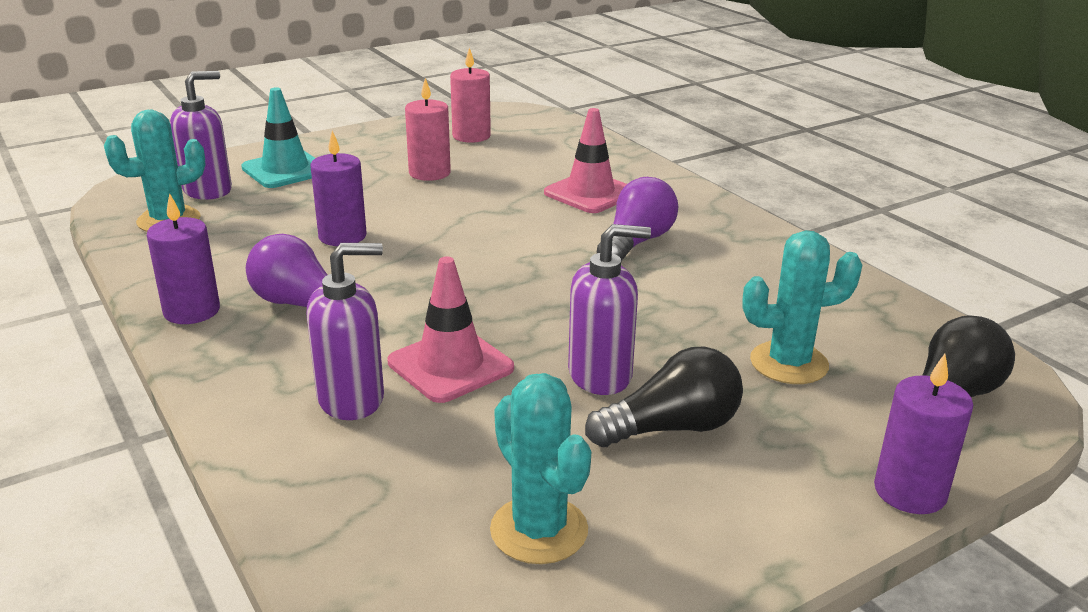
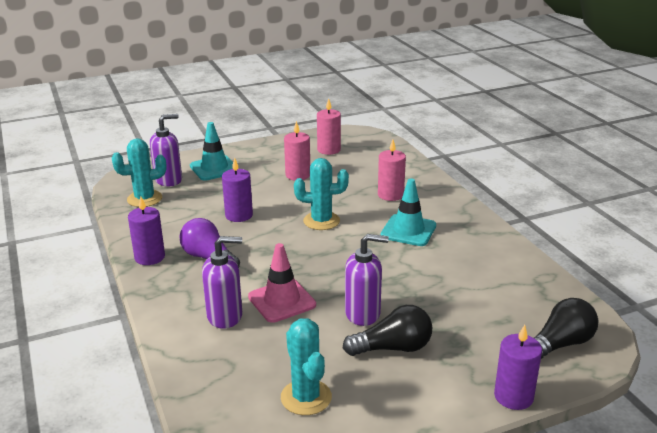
camera: 10 degrees right, 0 degrees up
pink traffic cone [544,108,627,213] -> pink candle [378,140,406,201]
purple light bulb [597,177,678,261] -> turquoise traffic cone [381,178,436,246]
turquoise cactus [742,230,862,384] -> turquoise cactus moved to [294,158,349,230]

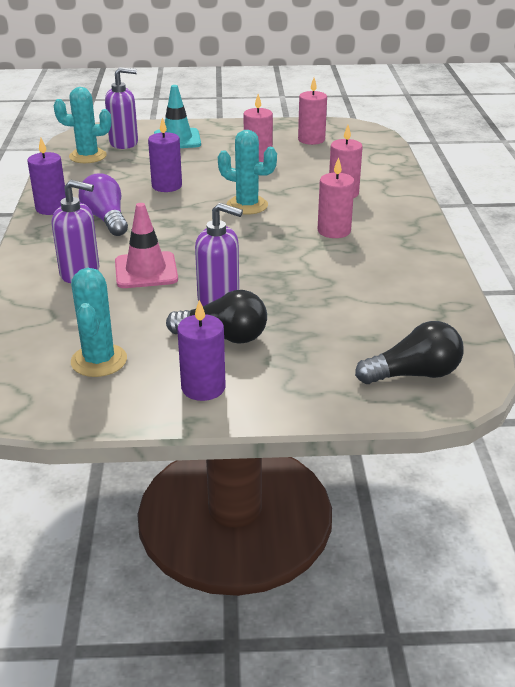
camera: 20 degrees right, 5 degrees up
turquoise traffic cone [381,178,436,246] -> pink candle [318,157,355,238]
purple candle [494,325,542,410] -> purple candle moved to [177,300,226,401]

